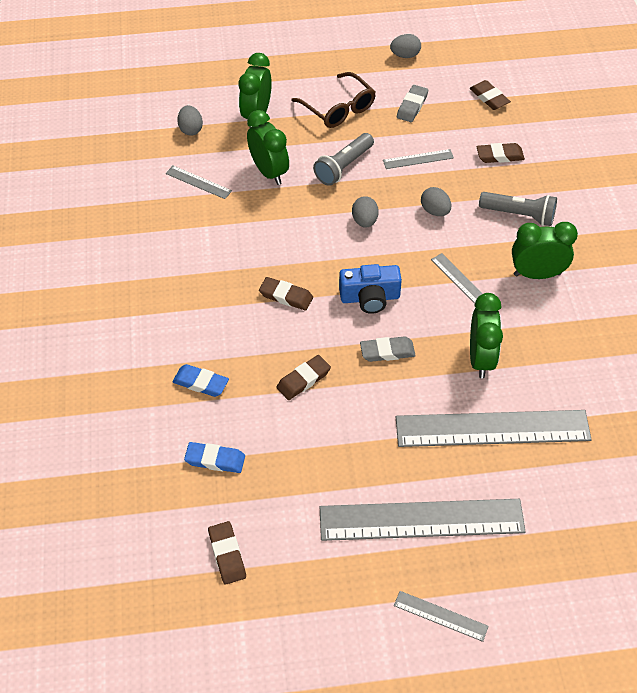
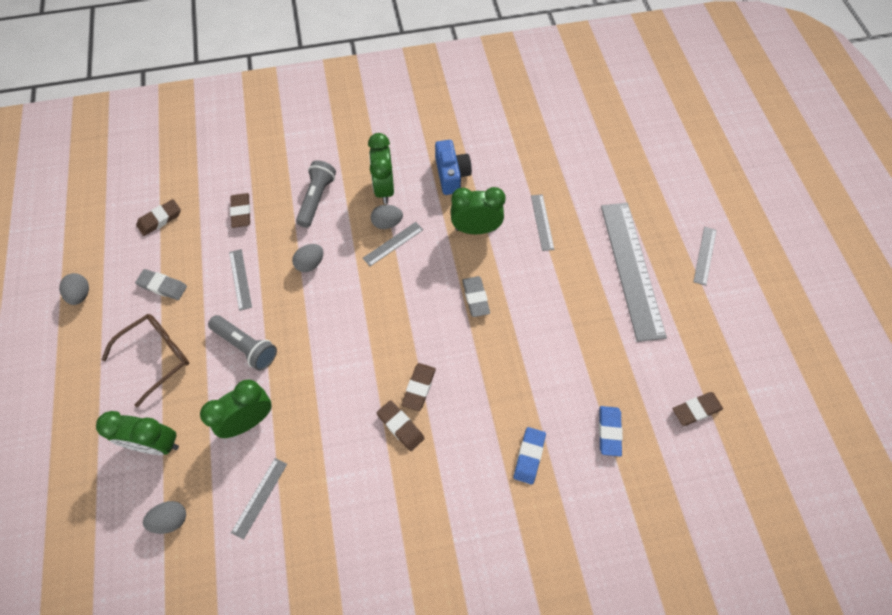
camera: 95 degrees left, 10 degrees up
brown eraser [276,355,331,400] -> brown eraser moved to [377,400,425,451]
blue camera [339,264,402,314] -> blue camera moved to [435,140,472,195]
grey egg [352,196,379,228] -> grey egg moved to [371,205,403,229]
grey ruler [396,410,592,447] -> grey ruler [531,194,554,251], size x0.44

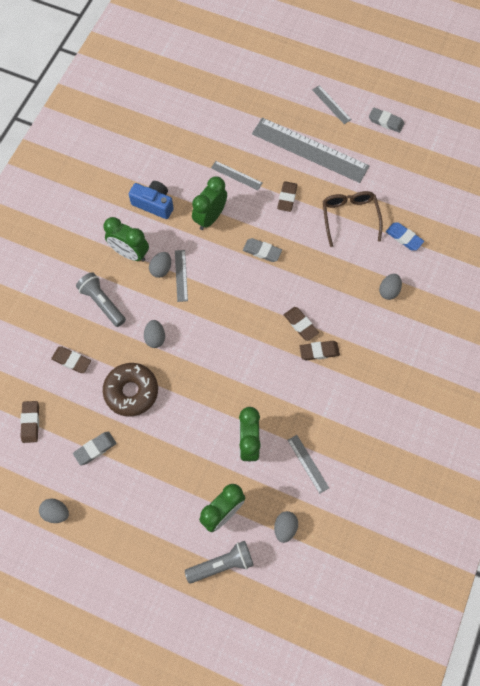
camera: 55 degrees left, 5 degrees up
brown glasses [102,314,189,407] -> brown glasses moved to [323,191,383,247]
grey flashlight [208,315,277,371] -> grey flashlight moved to [185,541,254,584]
grey ruler [229,249,252,311] -> brown donut [103,363,158,417]
blue eraser [514,427,546,484] -> grey egg [379,274,402,300]
brown eraser [673,392,723,426] -> brown eraser moved to [277,181,297,212]
none -> grey eraser [369,107,405,133]

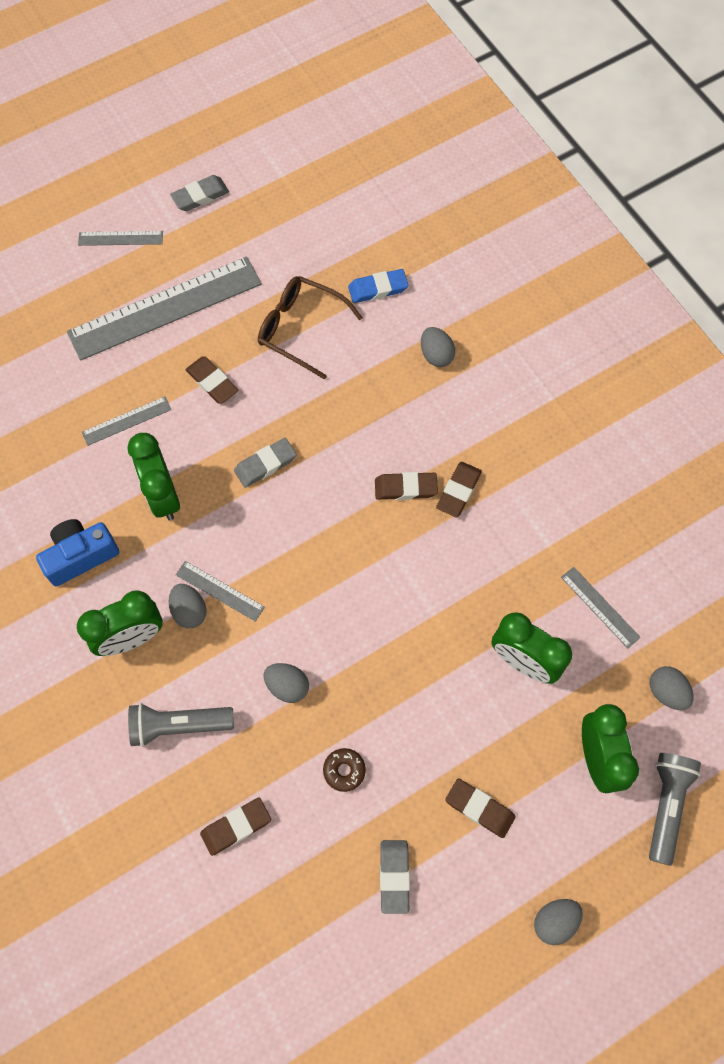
camera: 55 degrees left, 0 degrees up
brown eraser [20,401,39,443] -> brown eraser moved to [445,778,516,838]
grey egg [39,498,69,523] -> grey egg moved to [534,899,583,945]
brown donut [103,363,158,417] -> brown donut [323,748,366,792], size x0.46
grey ruler [287,435,329,494] -> grey ruler turned 45 degrees clockwise [561,567,641,648]

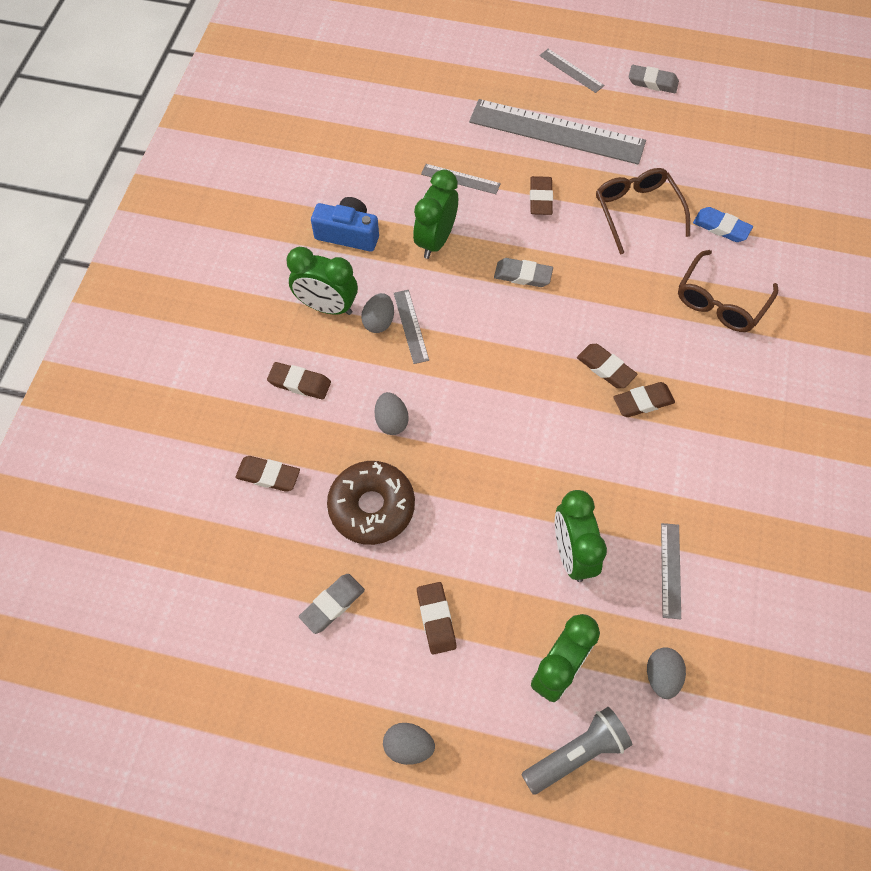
camera: 45 degrees right, 5 degrees down
grey flashlight [128,703,234,747] -> brown eraser [267,362,331,400]
brown donut [323,748,366,792] -> brown donut [327,461,415,545], size x2.18
grey egg [421,327,455,367] -> brown glasses [678,250,778,332]

